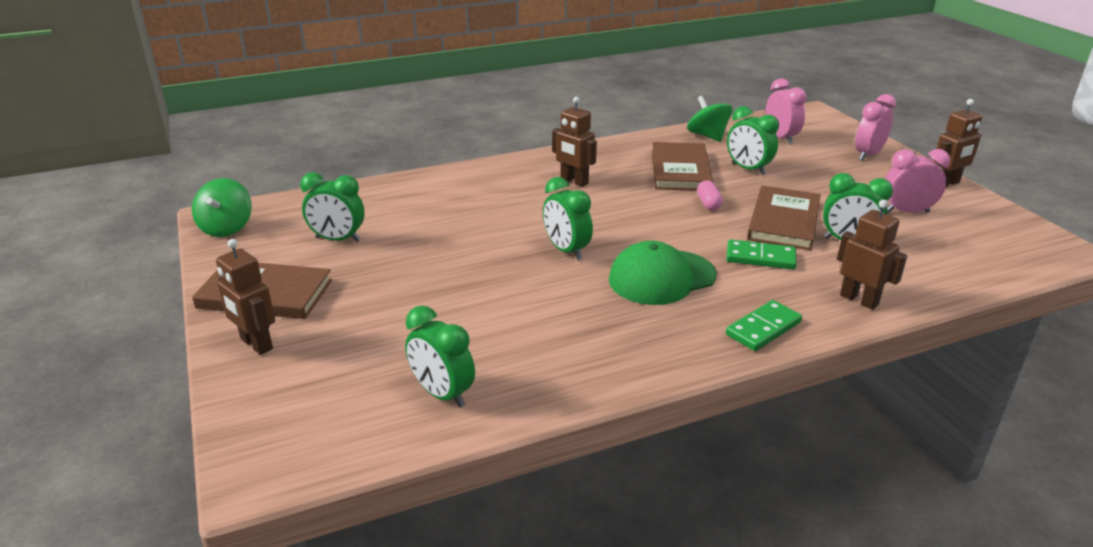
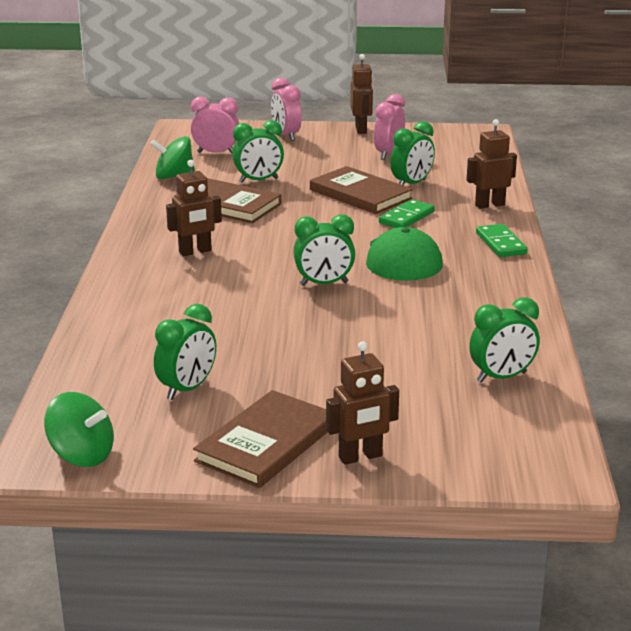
camera: 65 degrees left, 5 degrees down
pink capsule [697,180,723,210] -> none

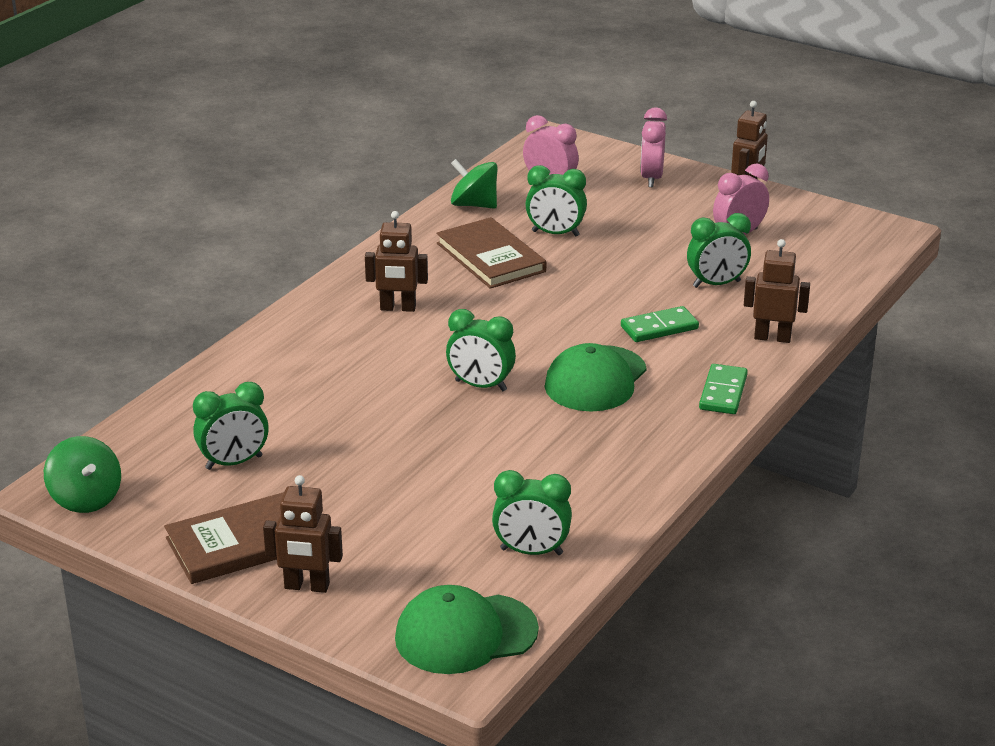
camera: 30 degrees right, 5 degrees up
brown book [310,166,413,214] -> none
none -> green cap [395,585,539,674]

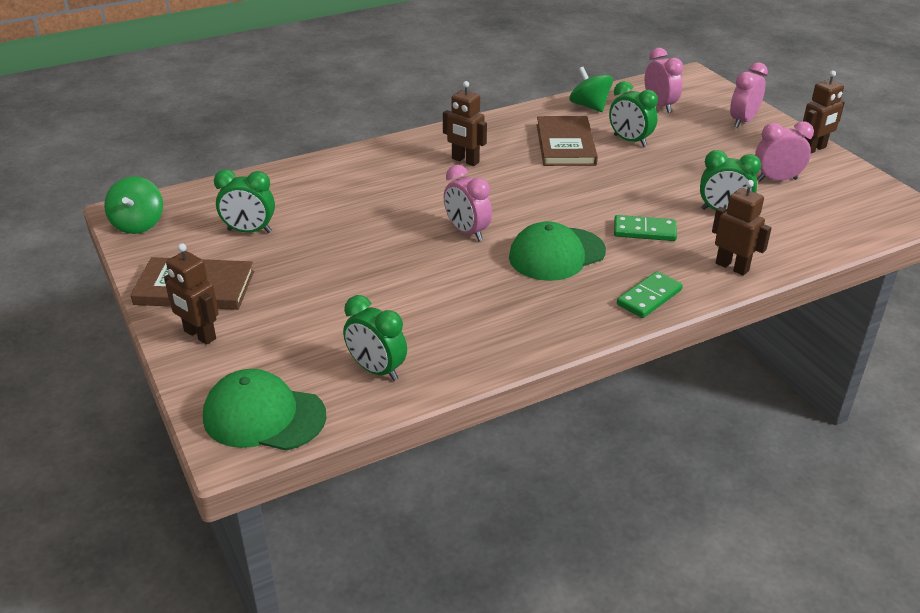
camera: 30 degrees right, 5 degrees up
green clock [446,309,516,391] -> pink clock [444,165,492,241]

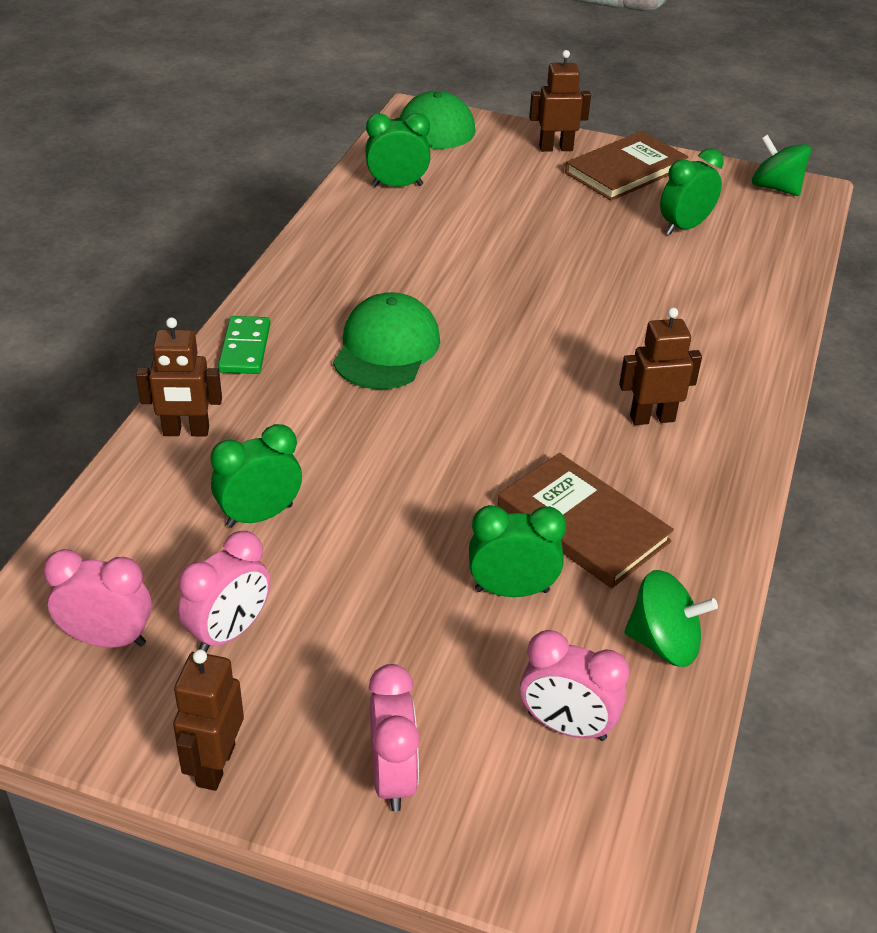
camera: 135 degrees right, 5 degrees up
pink clock [444,165,492,241] -> pink clock moved to [43,549,152,648]
green domino [614,215,677,241] -> none

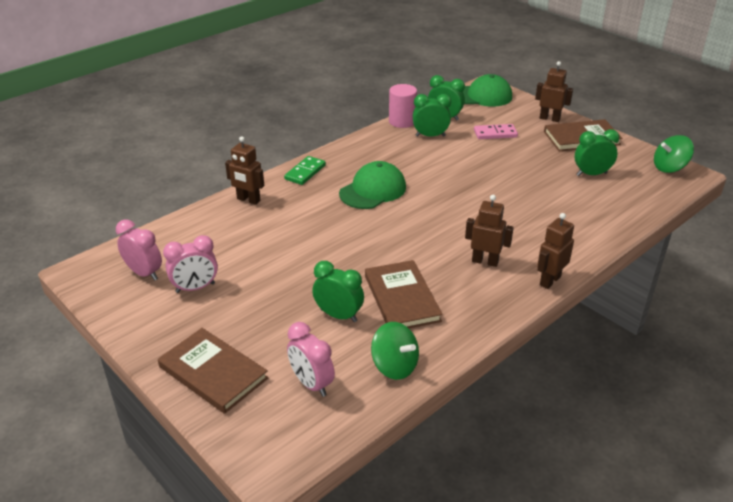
camera: 30 degrees right, 5 degrees down
brown robot [173,649,244,791] -> brown robot moved to [537,213,574,289]
green clock [211,424,302,528] -> green clock moved to [413,94,451,137]
pink clock [369,664,420,812] -> brown book [158,328,268,414]
green spinning top [752,135,811,196] -> green spinning top turned 90 degrees counterclockwise [654,135,694,173]
none -> pink cylinder [389,84,417,128]
none -> pink domino [474,124,518,139]

